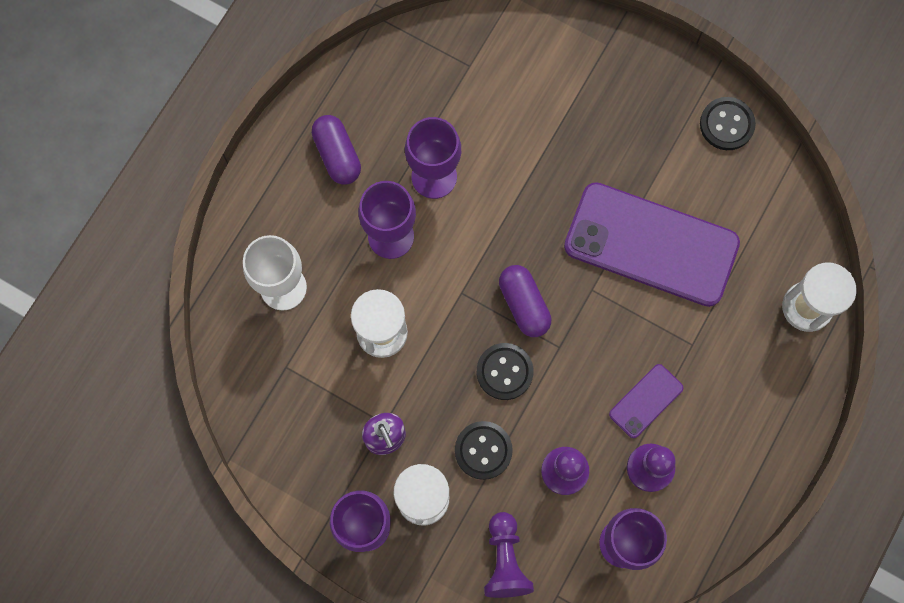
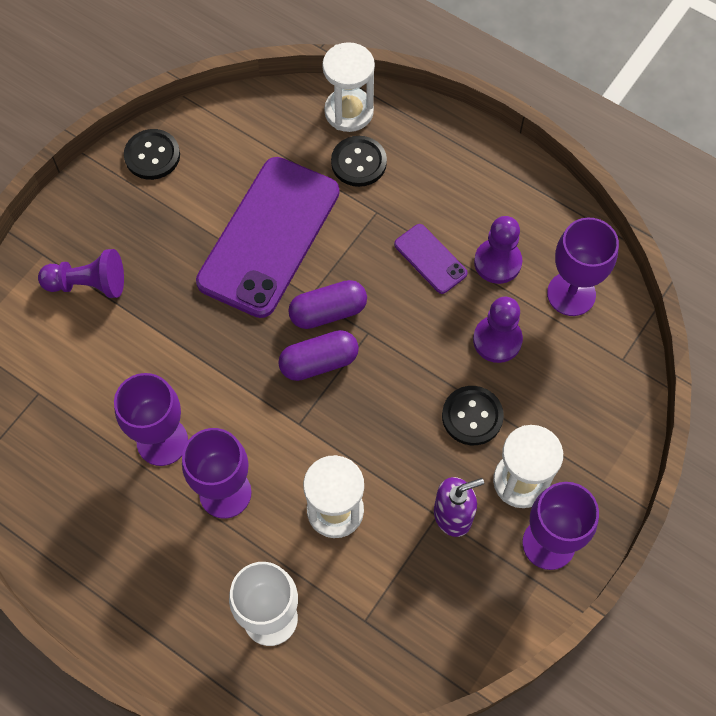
camera: 85 degrees left, 10 degrees down
purple capsule [312,115,361,185] -> purple capsule moved to [288,280,367,329]
black button [477,343,534,400] -> black button moved to [331,136,387,187]
purple pawn [484,512,534,598] -> purple pawn moved to [38,249,124,298]

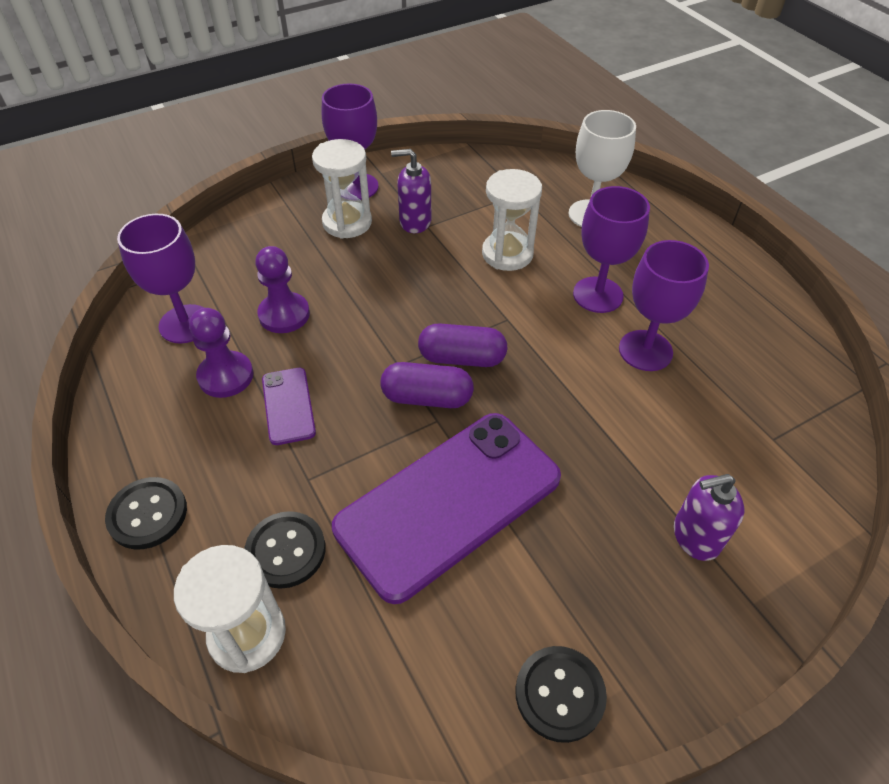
camera: 155 degrees left, 15 degrees down
purple pawn [38,249,124,298] -> purple soap dispenser [674,474,744,561]
black button [442,386,504,445] -> black button moved to [105,477,187,549]

